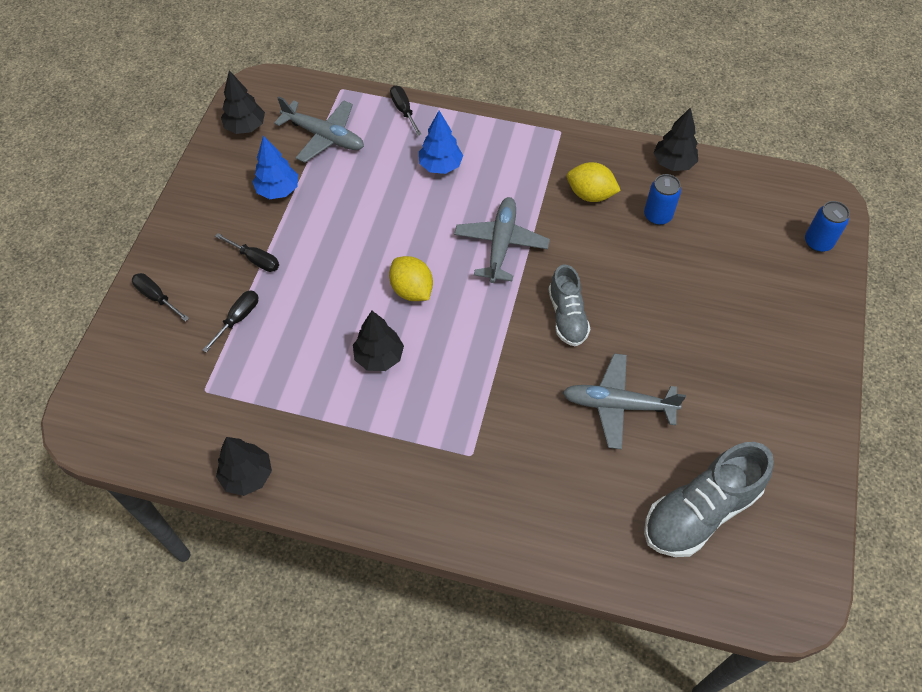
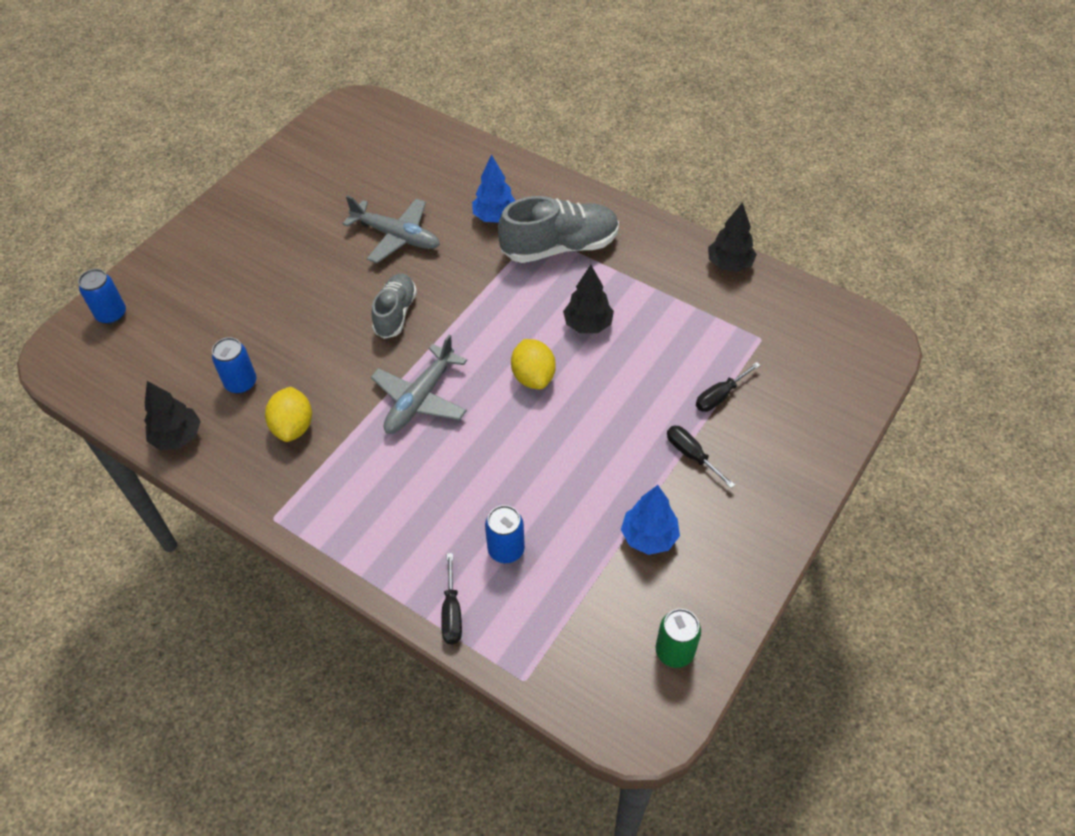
camera: 160 degrees left, 5 degrees down
black screwdriver [132,273,189,322] -> none
black tree [221,70,265,134] -> green can [656,609,701,668]
grey plane [274,96,364,163] -> none
blue tree [419,111,463,174] -> blue tree moved to [472,154,516,223]
yellow lemon [567,162,621,202] -> yellow lemon turned 45 degrees clockwise [265,387,312,442]
grey shoe [644,442,774,557] -> grey shoe moved to [498,196,619,263]
none -> blue can [485,505,525,563]

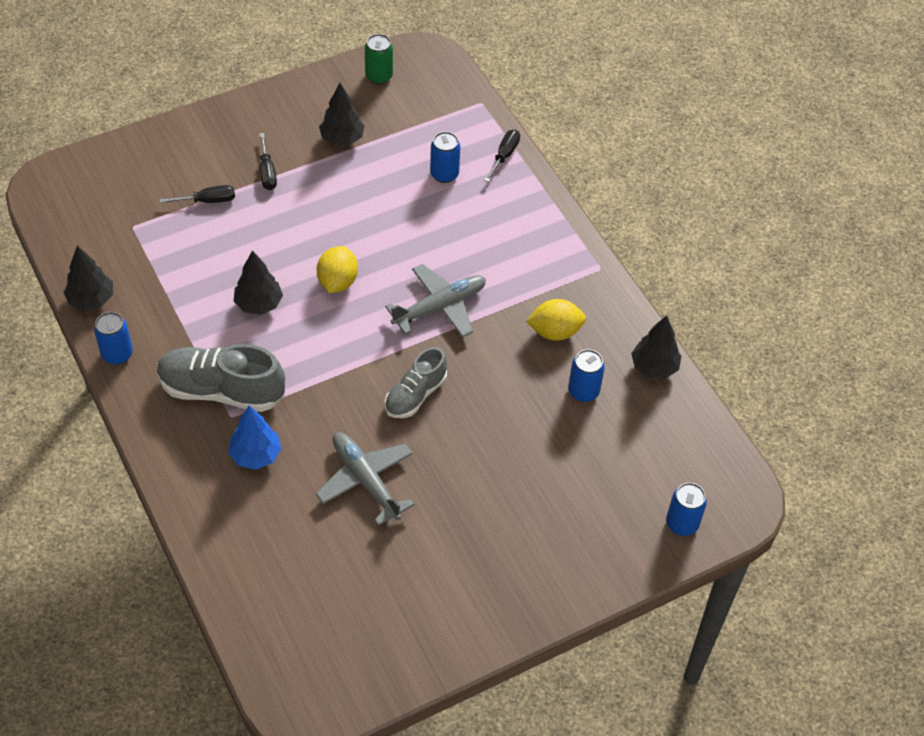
camera: 155 degrees left, 0 degrees up
yellow lemon [265,387,312,442] -> yellow lemon turned 60 degrees clockwise [526,299,586,341]
blue tree [621,485,680,555] -> black tree [319,83,365,145]
none -> blue can [94,312,133,365]

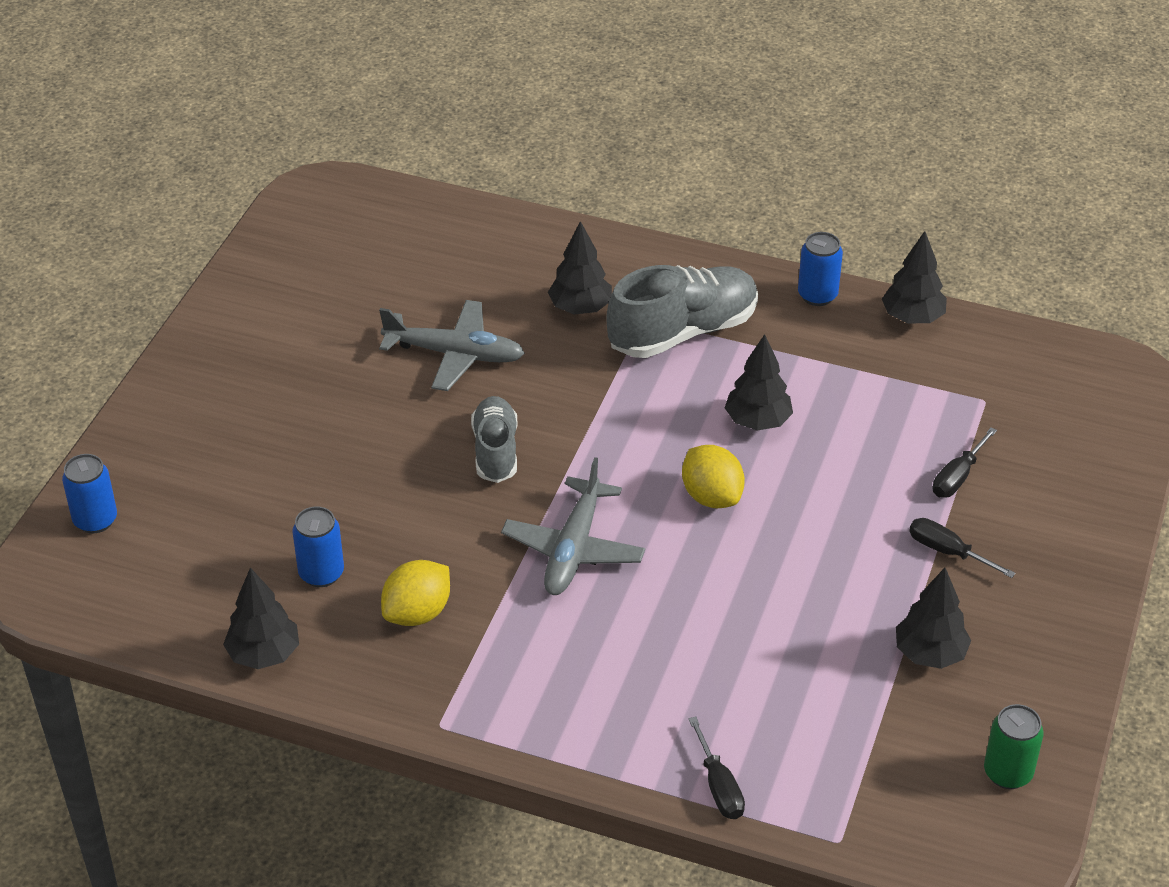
camera: 140 degrees right, 10 degrees down
blue tree [228,406,282,470] -> black tree [548,221,612,314]
blue can [430,132,460,183] -> none

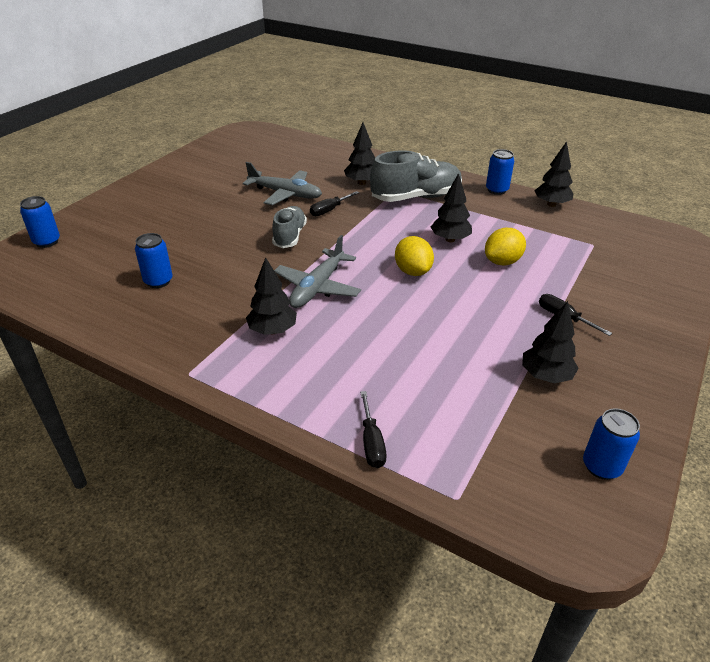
camera: 10 degrees right, 5 degrees down
black tree [223,568,299,669] -> black tree moved to [246,257,297,335]
yellow lemon [381,560,450,626] -> yellow lemon moved to [485,228,526,265]
black screwdriver [933,427,997,498] -> black screwdriver moved to [310,191,359,216]
green can [984,704,1044,789] -> blue can [583,408,640,480]

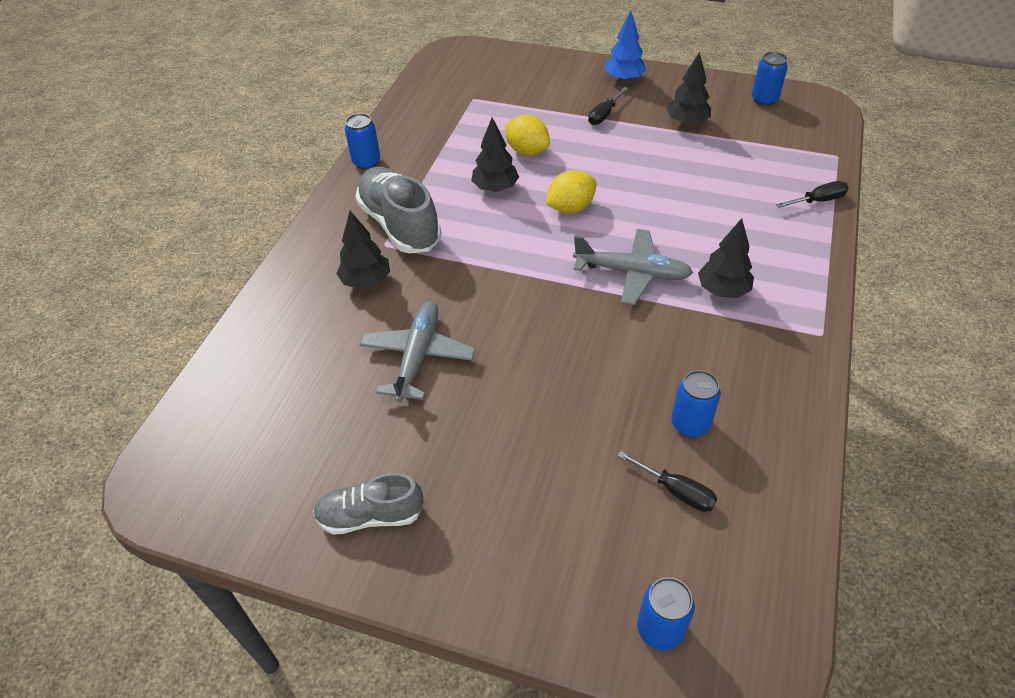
camera: 100 degrees left, 10 degrees up
grey shoe [272,206,307,248] -> grey shoe moved to [313,473,424,535]
black screwdriver [310,191,359,216] -> black screwdriver moved to [618,451,717,512]
black tree [534,141,573,207] -> none
none -> blue tree [604,11,646,82]

